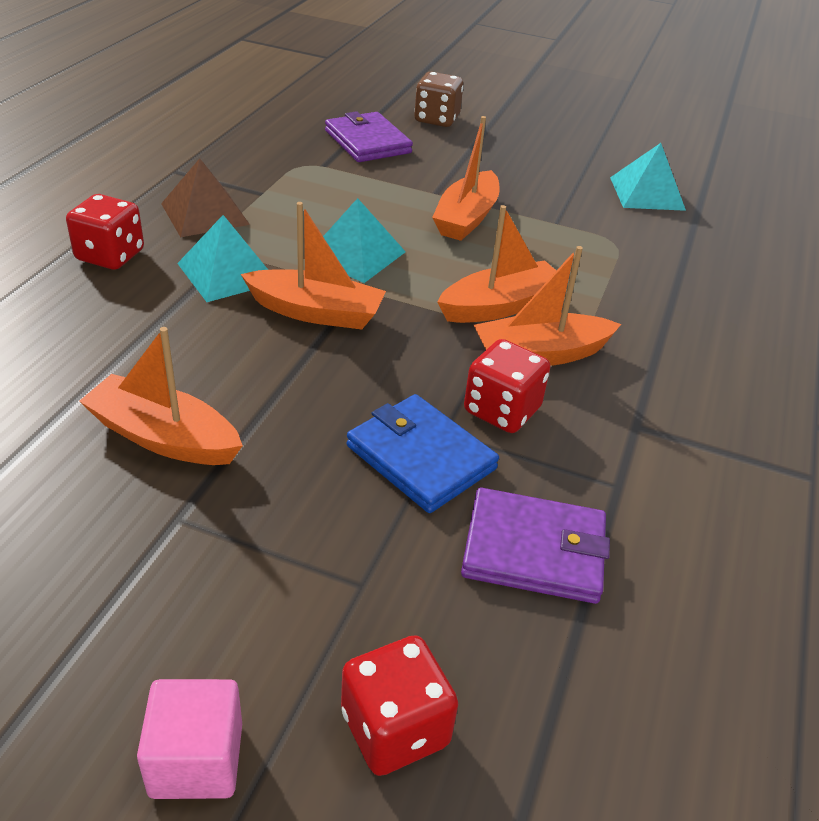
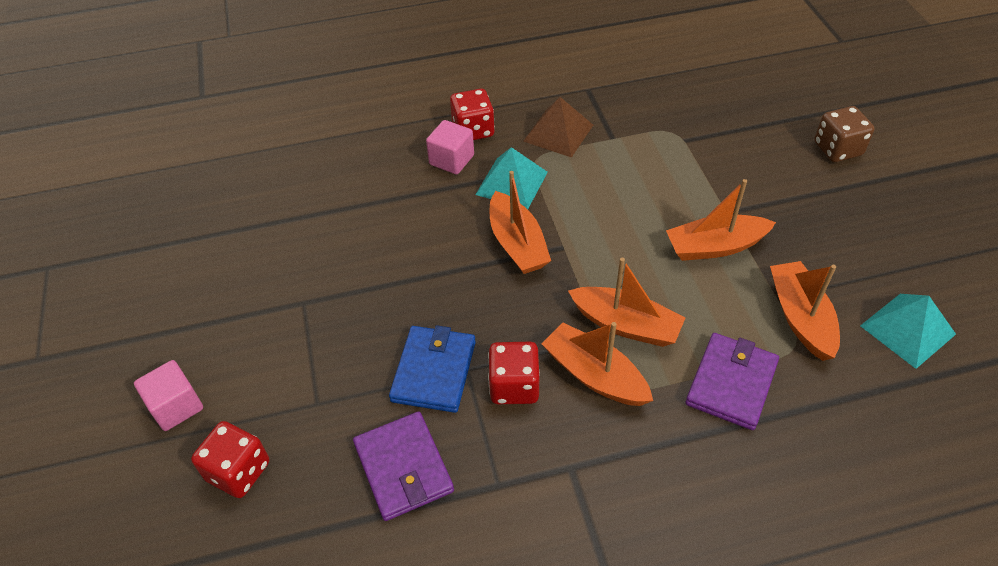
camera: 60 degrees right, 10 degrees up
orange boat [79,327,243,465] -> orange boat moved to [770,261,840,361]
turquoise pyramid [323,198,406,283] -> none
purple wallet [325,111,413,162] -> purple wallet moved to [685,333,779,430]
none -> pink cube [426,120,474,175]

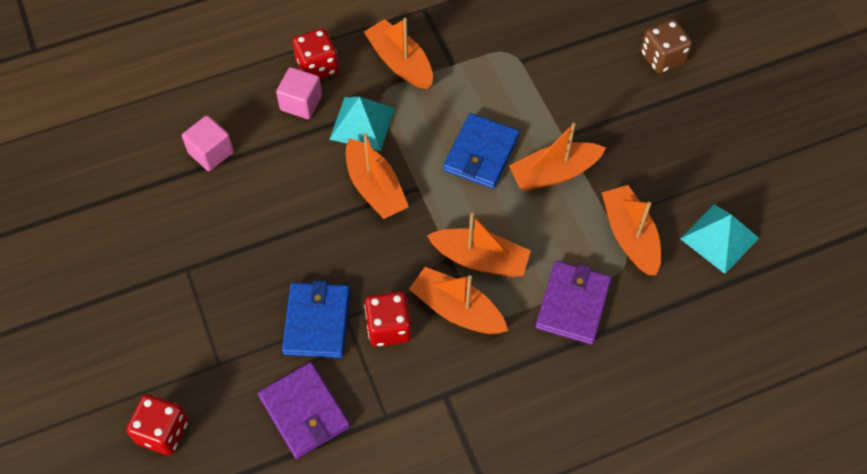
camera: 10 degrees left, 10 degrees up
pink cube [134,360,203,431] -> pink cube moved to [182,115,234,171]
brown pyramid [523,97,593,158] -> orange boat [364,18,433,89]
none -> blue wallet [443,113,520,189]

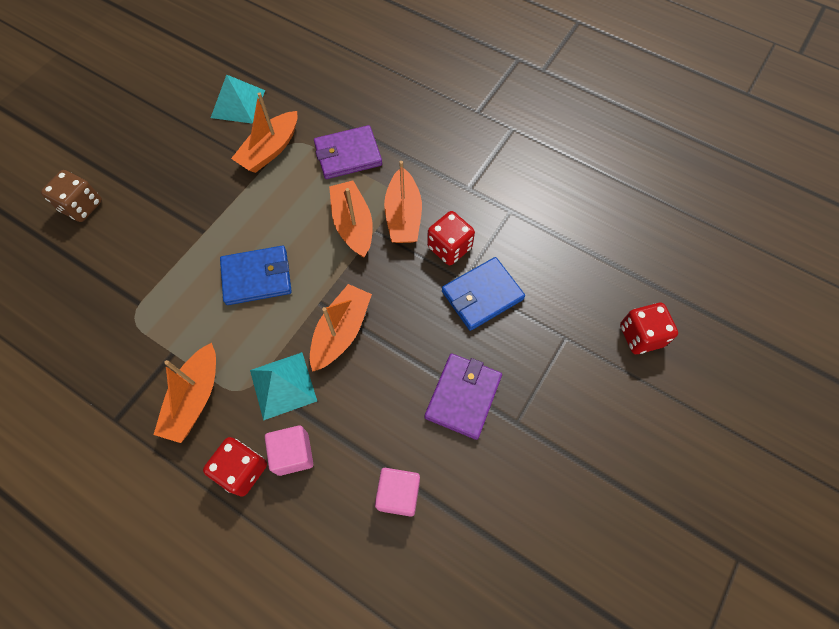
camera: 125 degrees left, 5 degrees up
purple wallet [258,362,350,459] -> purple wallet moved to [424,353,502,440]
orange boat [509,123,606,191] -> none

